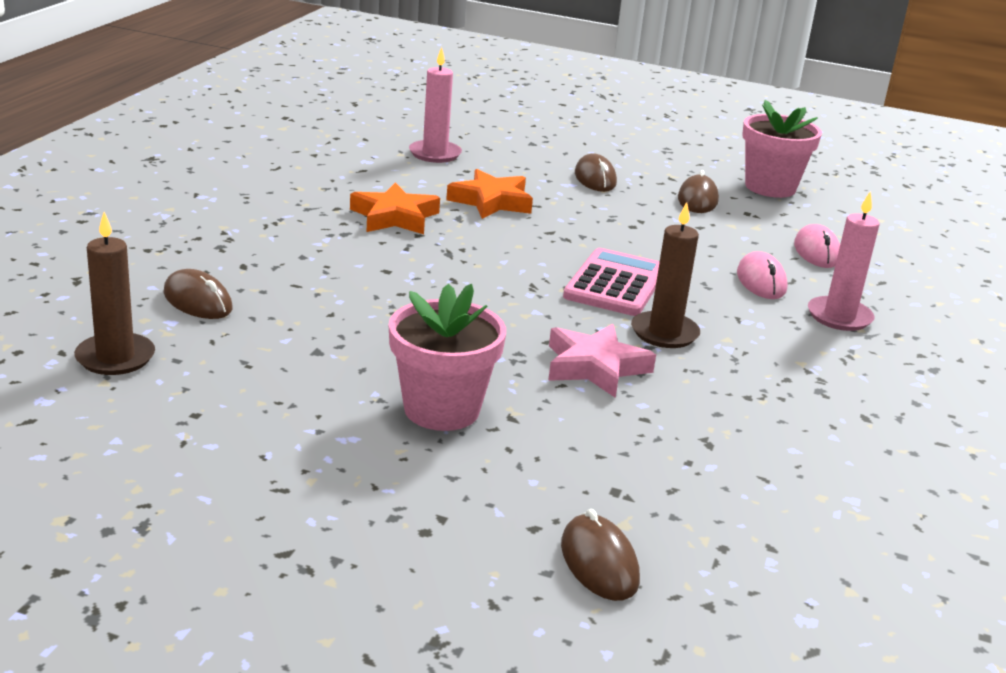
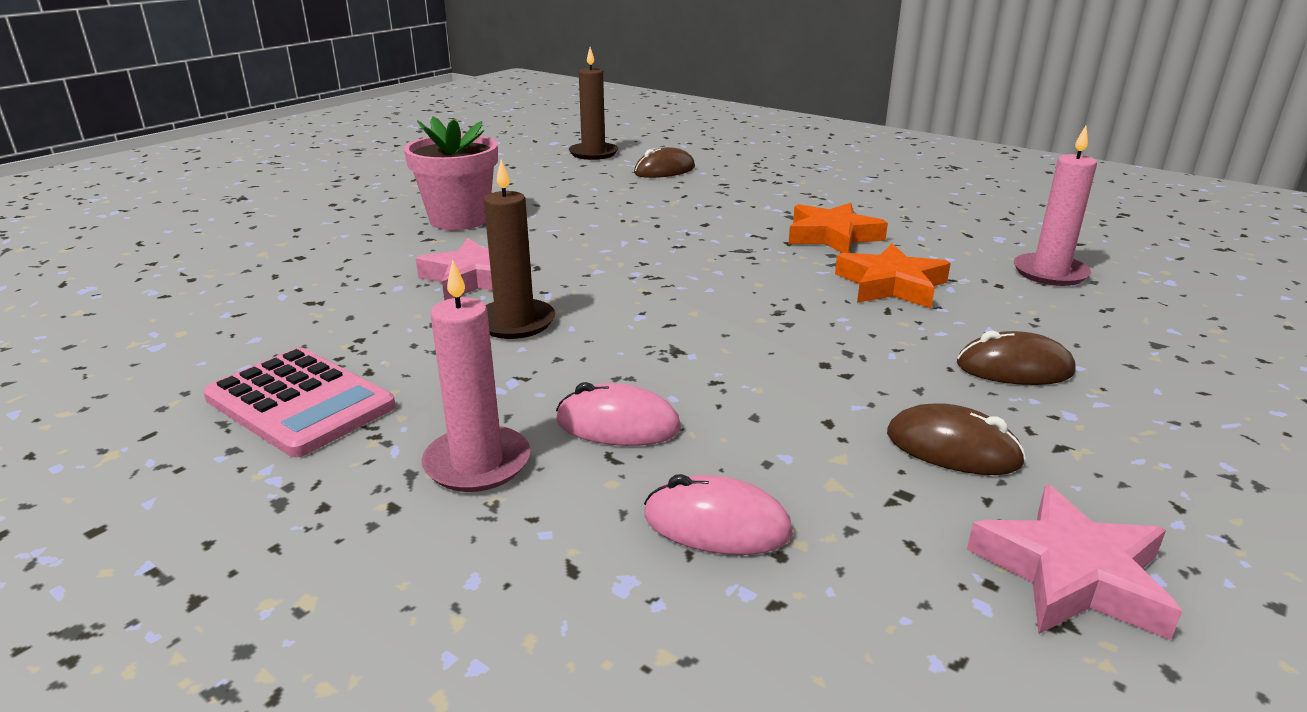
camera: 110 degrees right, 0 degrees up
brown mouse [561,509,640,601] -> none
pink calculator [563,248,660,316] -> pink calculator moved to [203,347,396,457]
pink flower pot [742,100,822,198] -> pink star [967,484,1182,640]

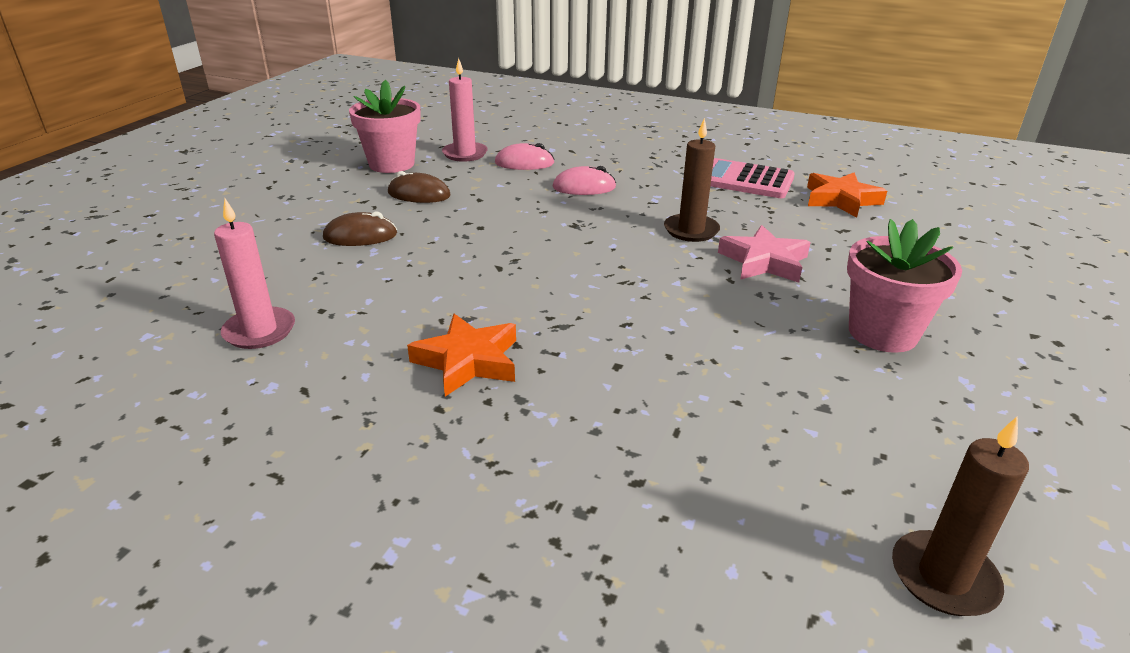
camera: 165 degrees right, 5 degrees up
pink candle [422,260,530,492] -> pink candle moved to [442,58,488,162]
brown mouse [634,147,695,178] -> none
orange star [835,244,951,308] -> orange star moved to [807,172,887,218]
pink star [967,484,1182,640] -> pink flower pot [349,80,421,173]

